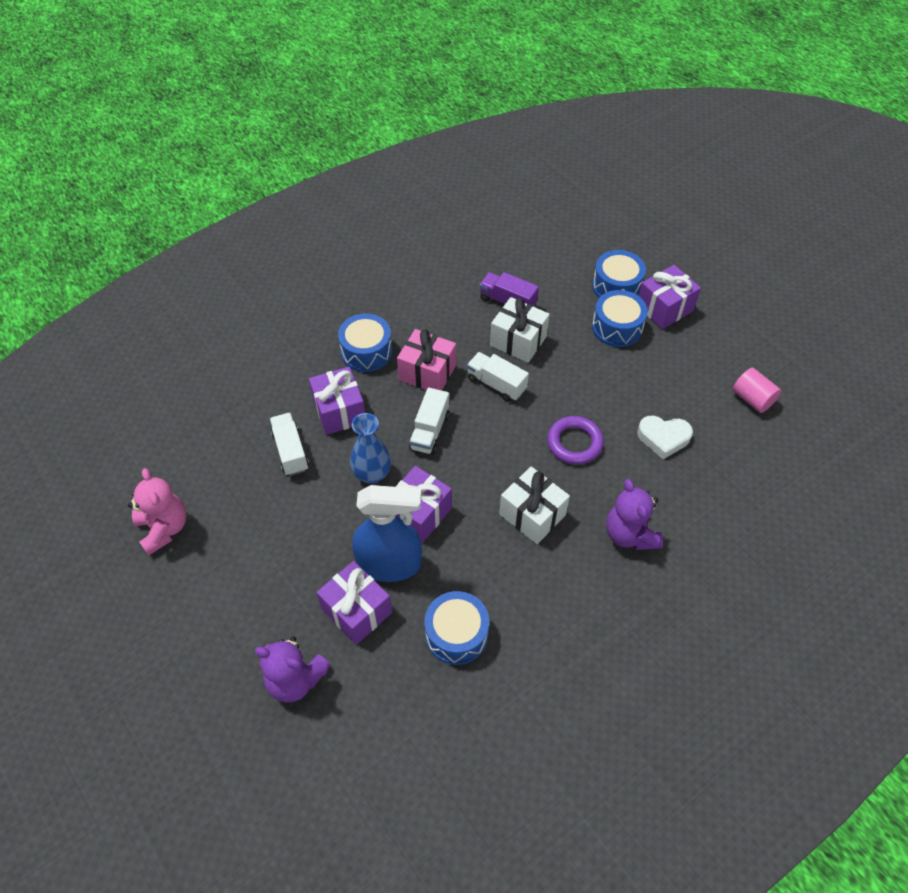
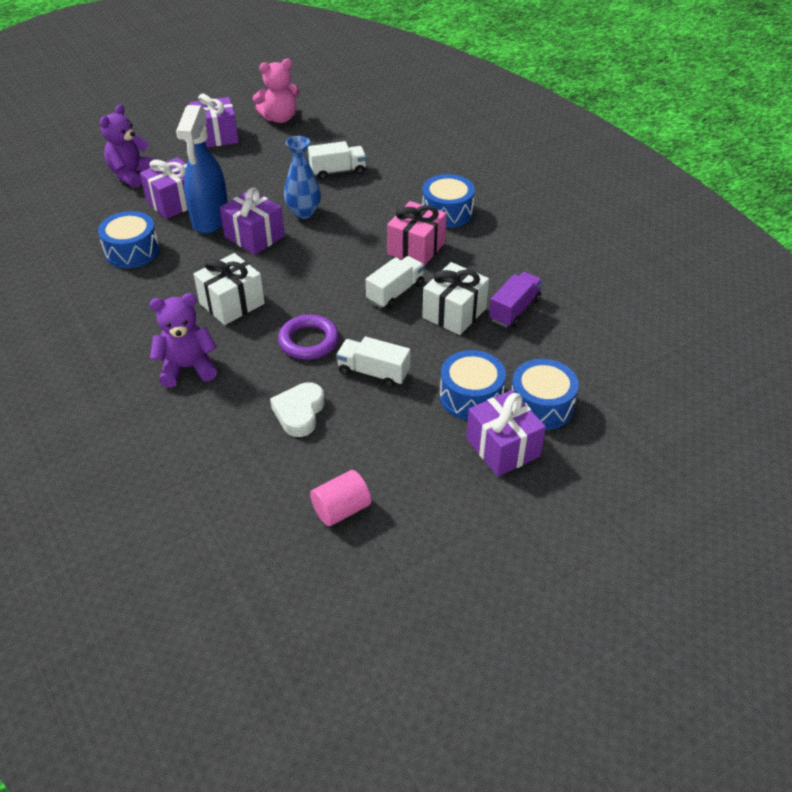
camera: 95 degrees right, 10 degrees down
purple gift [309,367,365,435] -> purple gift moved to [190,93,239,147]
white truck [409,388,449,455] -> white truck moved to [336,336,410,388]

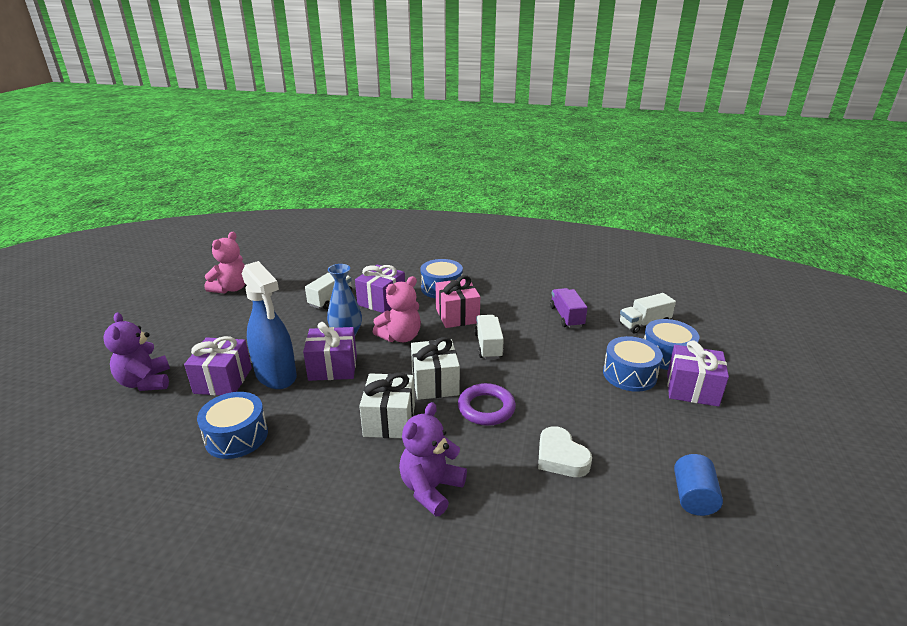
camera: 45 degrees left, 15 degrees down
purple gift [190,93,239,147] -> purple gift moved to [355,265,405,313]
pink cylinder [310,470,371,526] -> blue cylinder [674,454,723,516]
white truck [336,336,410,388] -> white truck moved to [619,293,676,333]
white gift [422,262,489,335] -> white gift moved to [411,337,460,400]
none -> pink teddy bear [373,276,421,342]

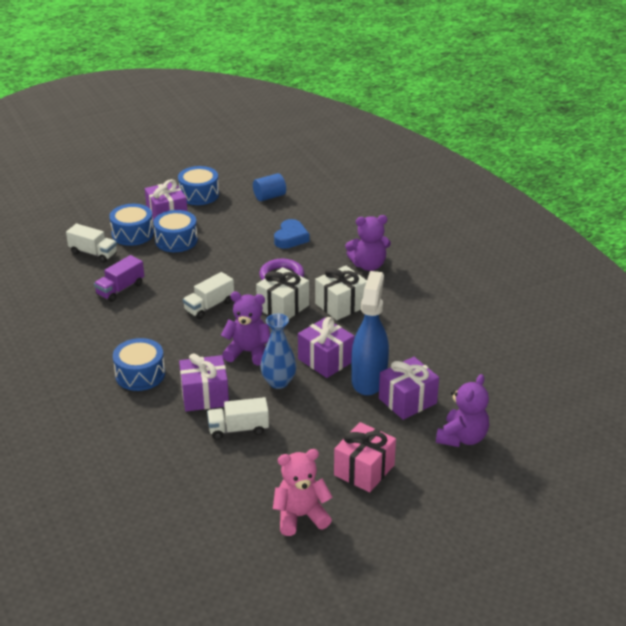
camera: 130 degrees left, 5 degrees up
blue drum [197,392,268,459] -> blue drum moved to [178,166,219,205]
pink teddy bear [373,276,421,342] -> purple teddy bear [221,292,270,366]
pink gift [435,275,480,328] -> pink gift moved to [334,422,396,492]
white heart [538,426,592,477] -> blue heart [274,219,309,249]

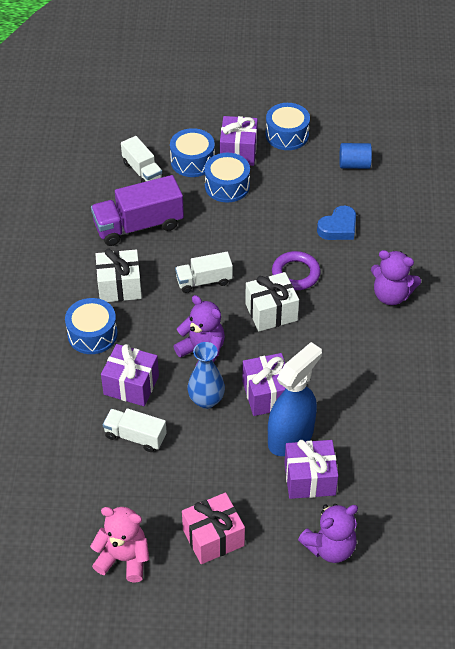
camera: 30 degrees right, 15 degrees up
purple truck [94,255,144,302] -> purple truck [91,175,184,246], size x1.65
white gift [315,266,367,320] -> white gift moved to [96,249,142,302]

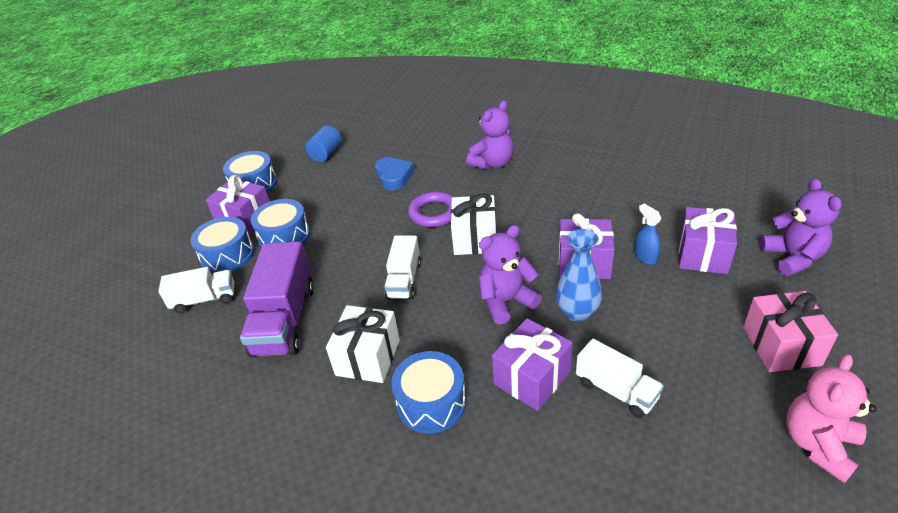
camera: 65 degrees left, 10 degrees down
white truck [103,408,167,452] -> white truck turned 90 degrees counterclockwise [576,339,664,418]
blue spray bottle [268,342,322,456] -> blue spray bottle [634,204,661,265], size x0.44

